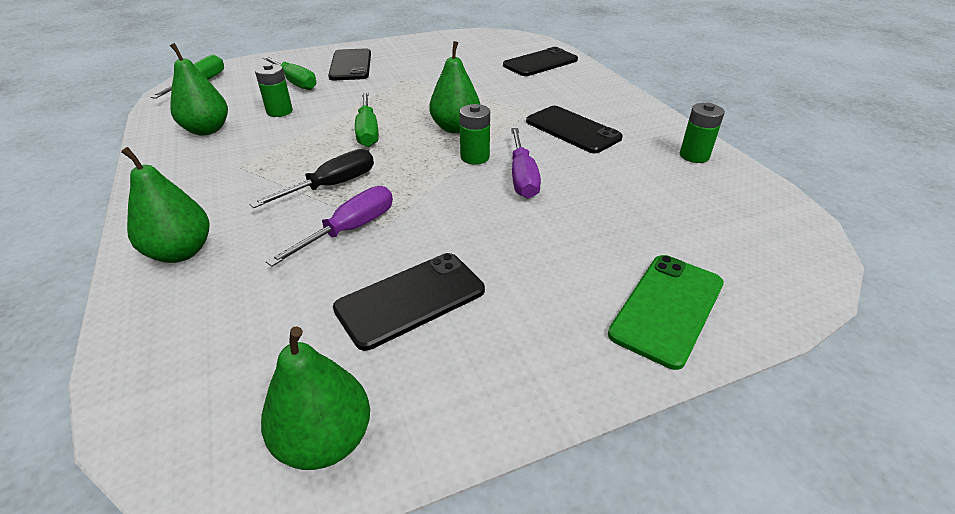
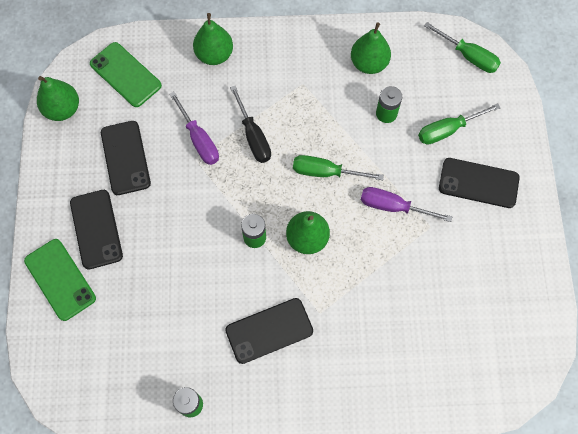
camera: 110 degrees right, 30 degrees up
black phone [503,47,578,76] -> black phone moved to [70,190,123,270]
purple screwdriver [511,128,541,198] -> purple screwdriver moved to [361,187,452,222]
none -> green phone [90,42,162,107]

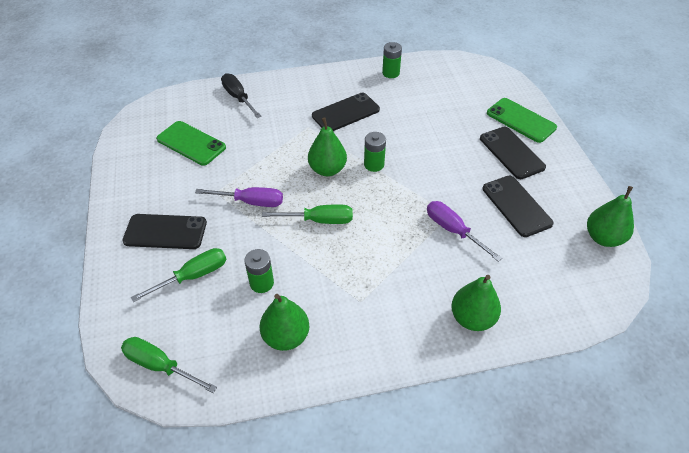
camera: 170 degrees right, 20 degrees down
green phone [90,42,162,107] -> green phone moved to [156,121,226,166]
black screwdriver [230,86,271,163] -> black screwdriver moved to [221,73,262,118]

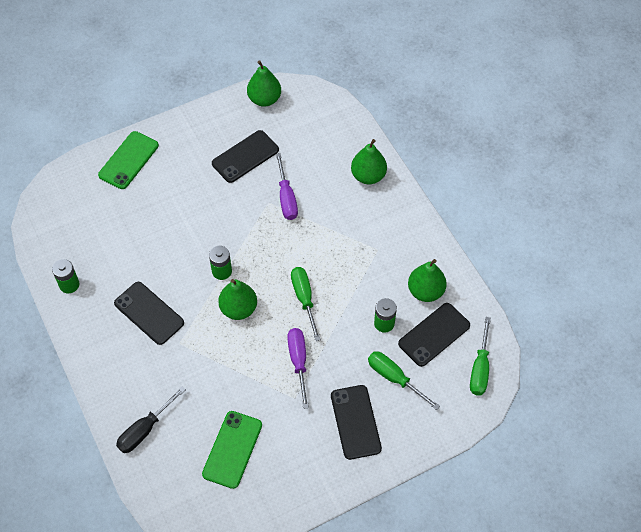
camera: 105 degrees left, 10 degrees up
purple screwdriver [427,201,502,262] -> purple screwdriver turned 45 degrees counterclockwise [276,153,298,220]
black phone [480,127,546,179] -> black phone moved to [398,303,470,367]

